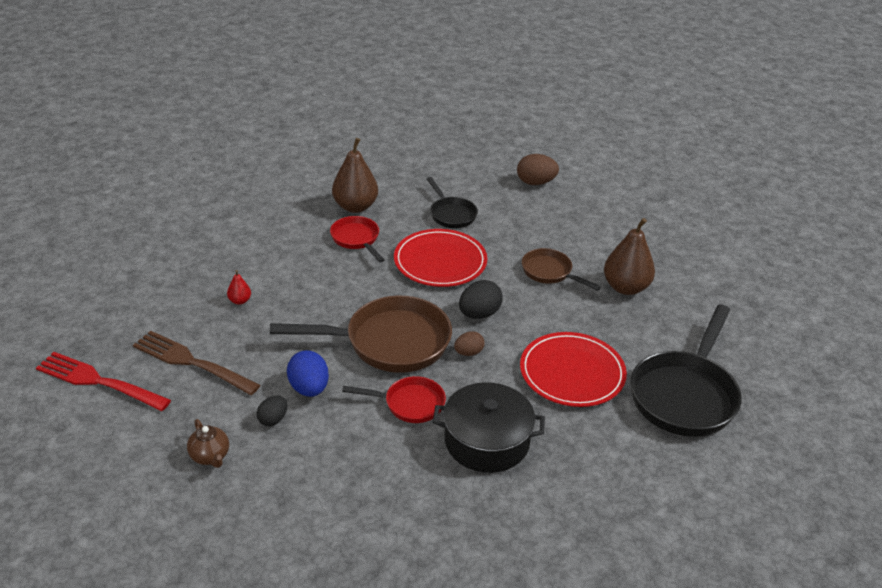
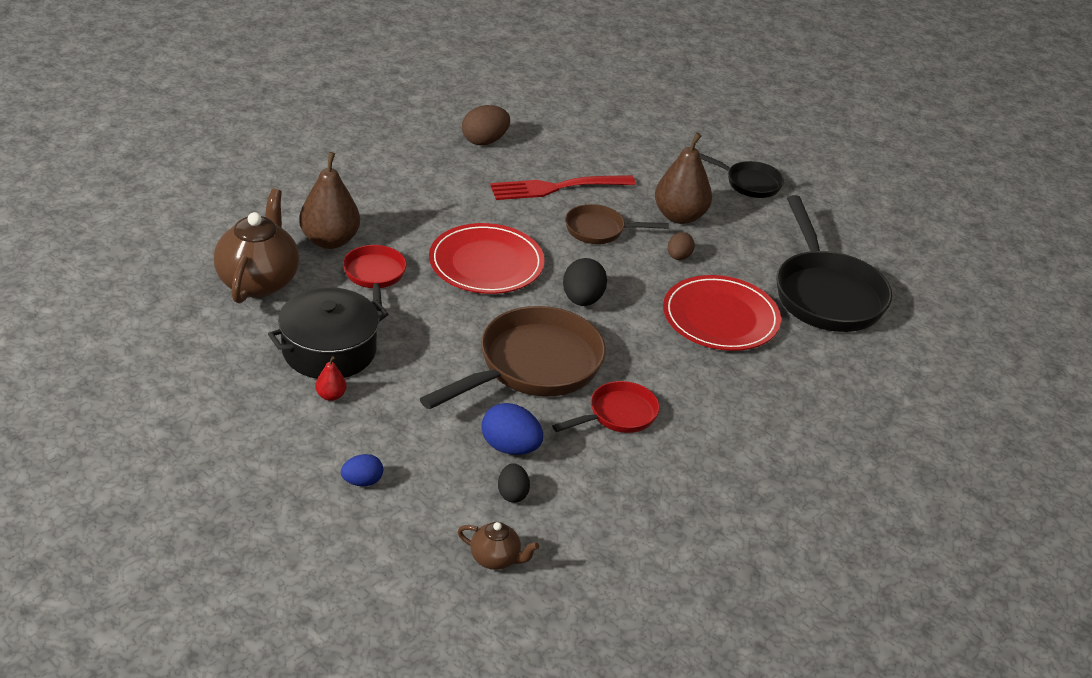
camera: 40 degrees left, 0 degrees up
red fork [36,352,171,411] -> red fork moved to [490,175,636,200]
brown fork [133,331,260,395] -> blue egg [341,454,383,486]
red pan [330,216,385,262] -> red pan turned 60 degrees clockwise [343,245,407,311]
black pan [427,177,478,228] -> black pan moved to [699,153,784,198]
black pot [433,382,545,473] -> black pot moved to [268,287,388,379]
brown egg [454,331,485,356] -> brown egg moved to [668,232,695,260]
none -> brown teapot [214,189,299,304]

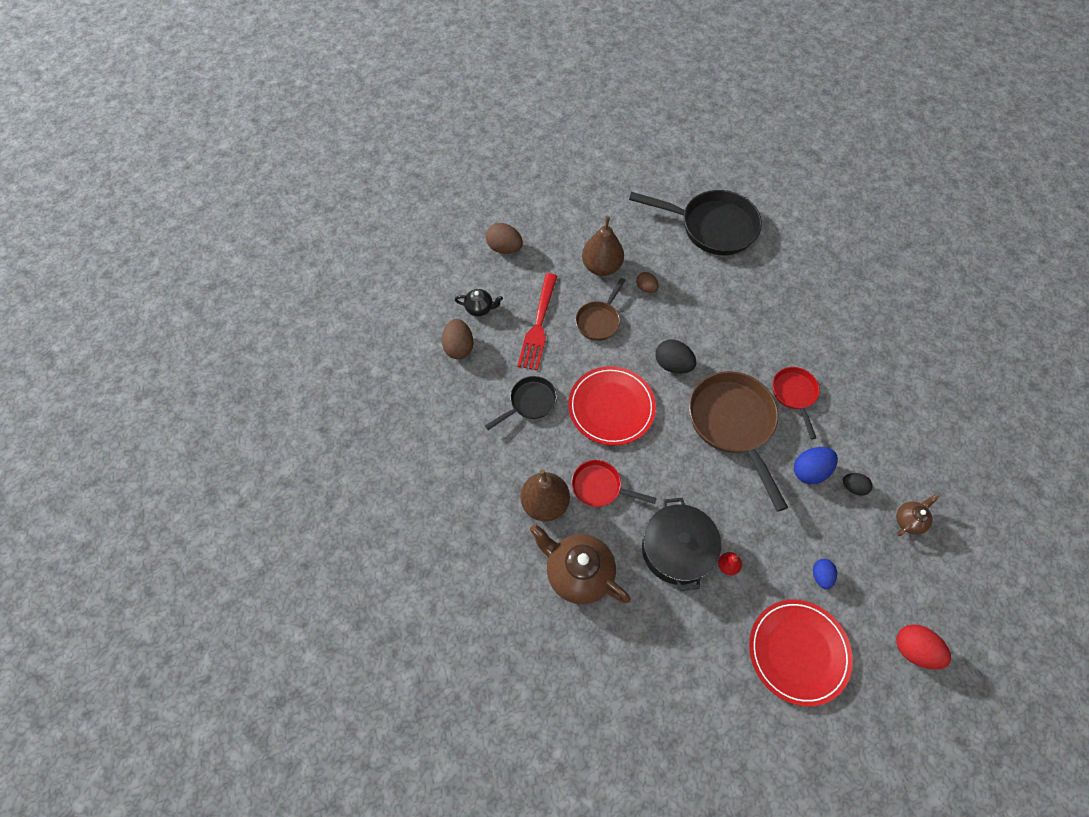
camera: 60 degrees left, 25 degrees up
red plate [663,275,781,351] -> red plate moved to [749,600,853,706]
black pan [699,153,784,198] -> black pan moved to [485,376,557,430]
none -> black teapot [455,289,503,316]
none -> brown egg [486,223,523,254]
none -> red egg [896,624,951,669]

